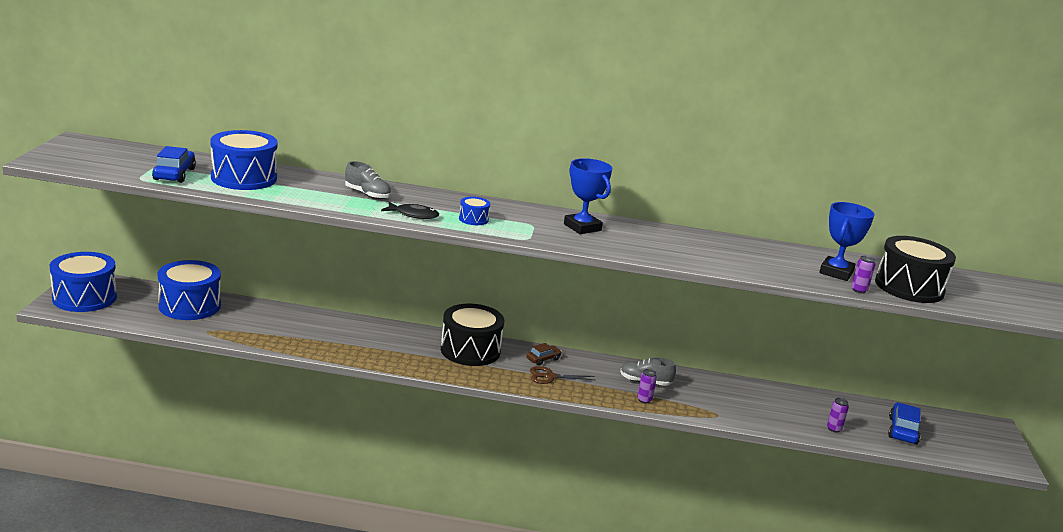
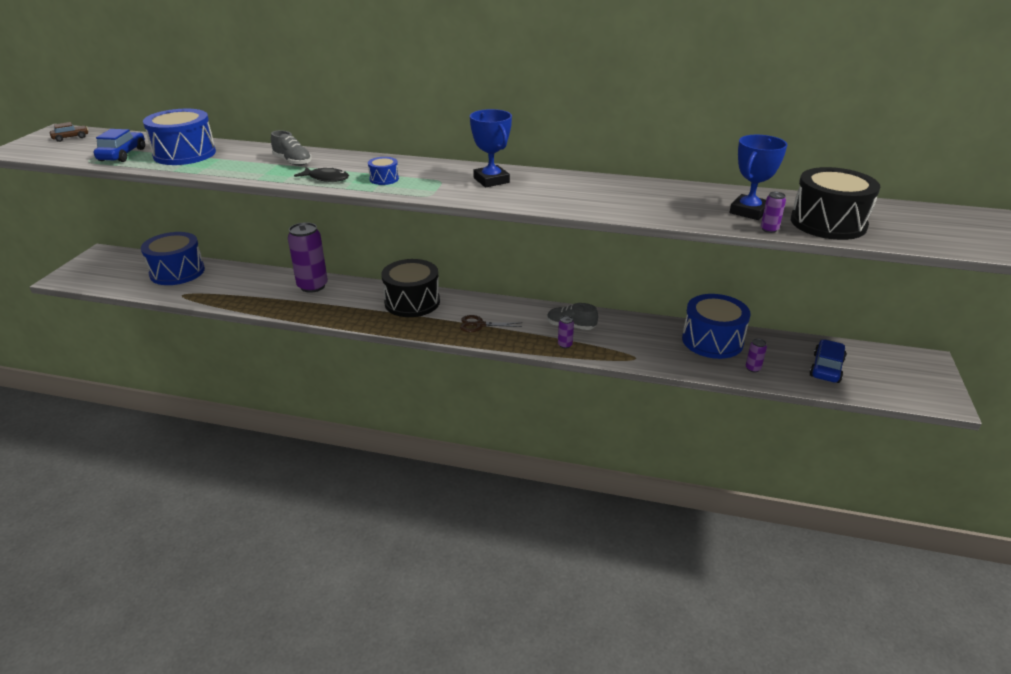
camera: 10 degrees right, 10 degrees up
blue drum [50,252,117,312] -> blue drum moved to [682,294,751,359]
brown car [526,343,562,366] -> brown car moved to [50,122,88,142]
none -> purple can [288,222,328,293]

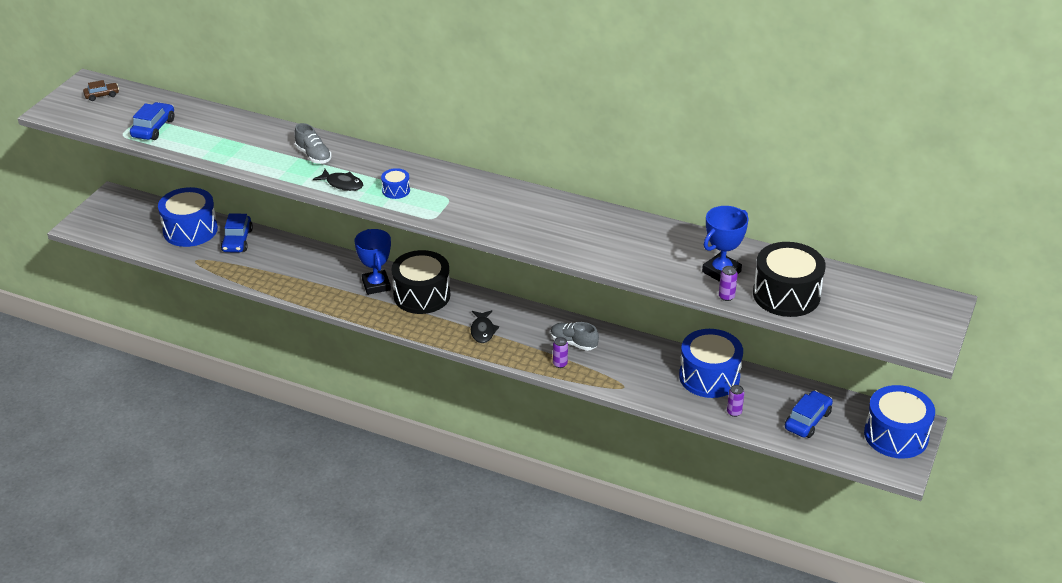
camera: 10 degrees right, 5 degrees up
blue drum [143,109,216,165] -> blue drum moved to [864,385,935,459]
purple can [288,222,328,293] -> none
brown scissors [460,315,522,332] -> black fish [471,310,499,343]
blue trophy [470,109,512,187] -> blue trophy moved to [354,229,391,295]
none -> blue car [221,213,253,253]

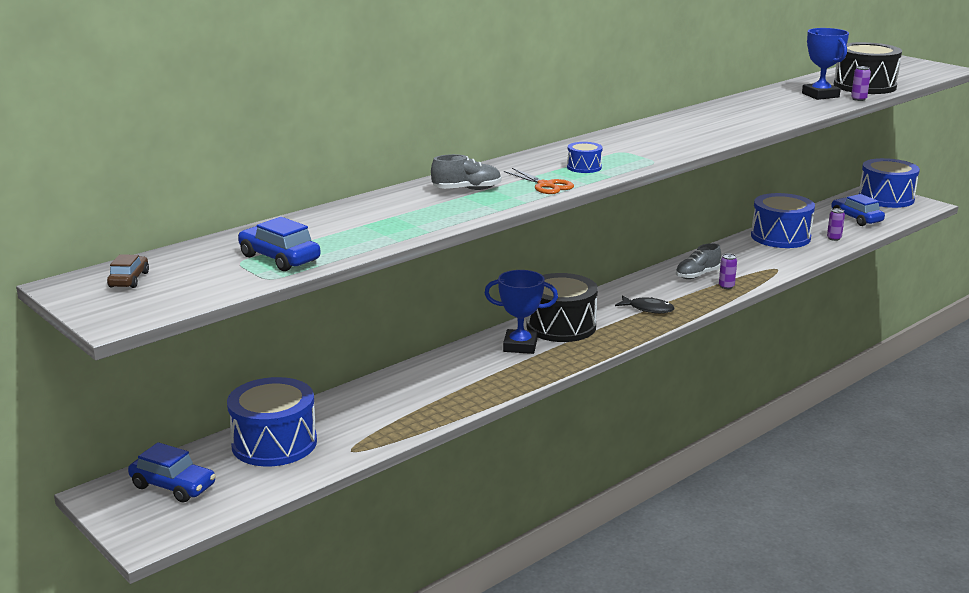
camera: 65 degrees left, 15 degrees down
blue car [221,213,253,253] -> blue car moved to [128,442,216,503]
black fish [313,169,363,191] -> orange scissors [504,168,574,194]

